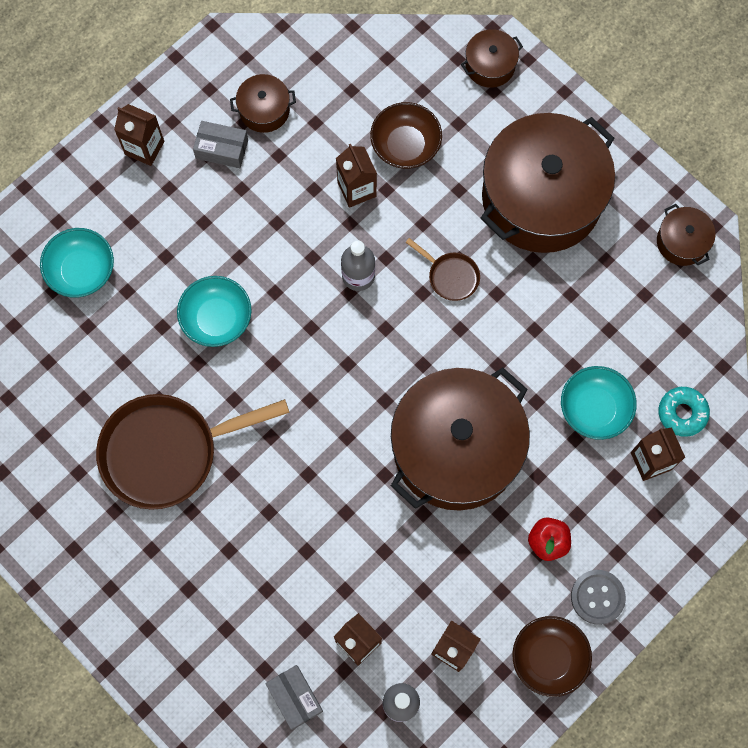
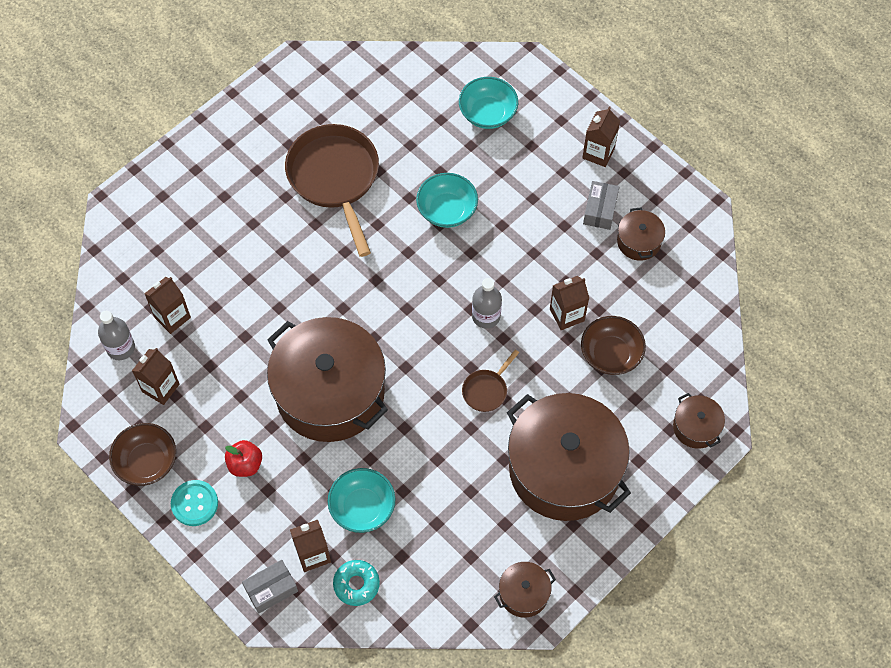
camera: 90 degrees right, 10 degrees down
grey box [265,665,323,730] -> grey box moved to [242,560,298,614]
grey button [571,570,626,625] -> turquoise button [171,480,218,526]

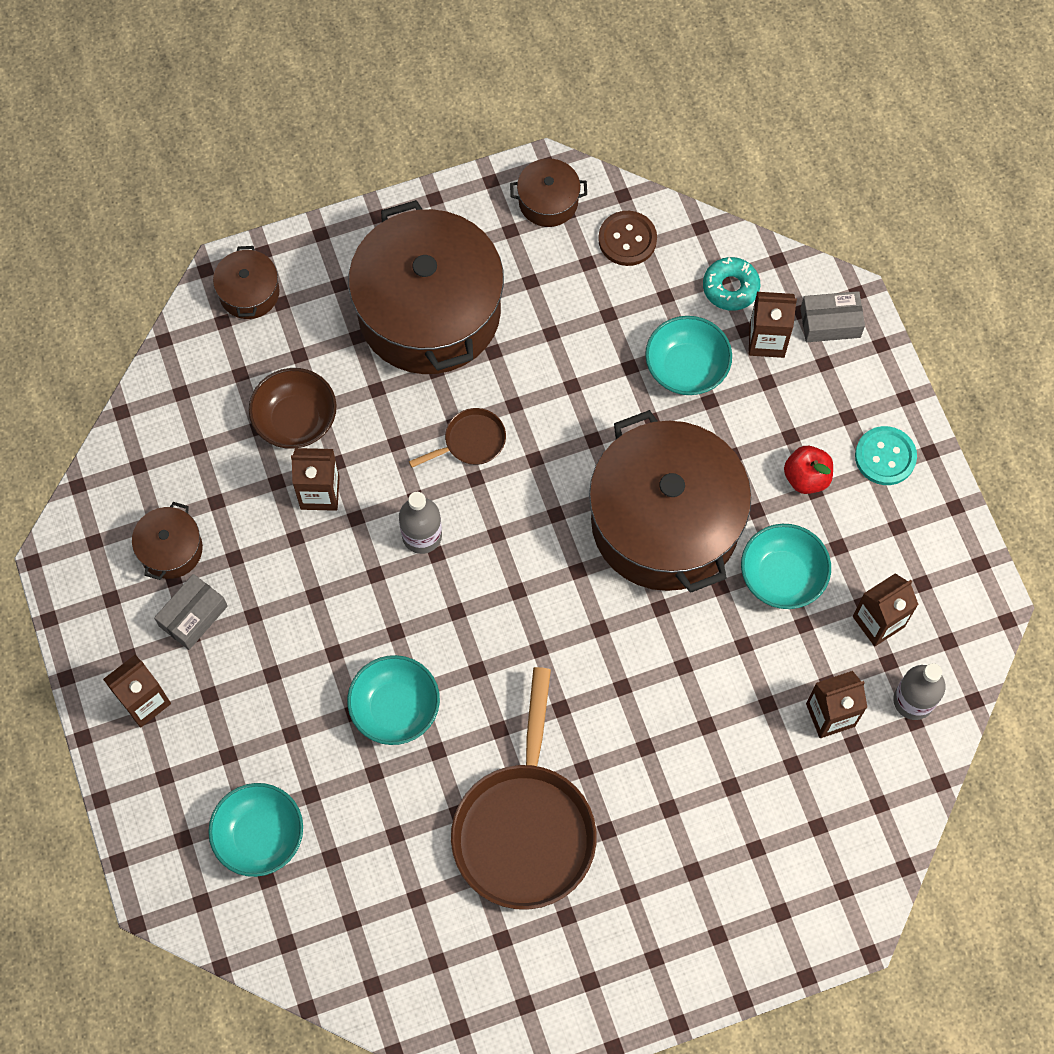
camera: 155 degrees left, 5 degrees up
brown bowl [109,423,176,486] -> none
none -> brown button [598,211,657,266]
none -> turquoise bowl [741,524,831,609]

